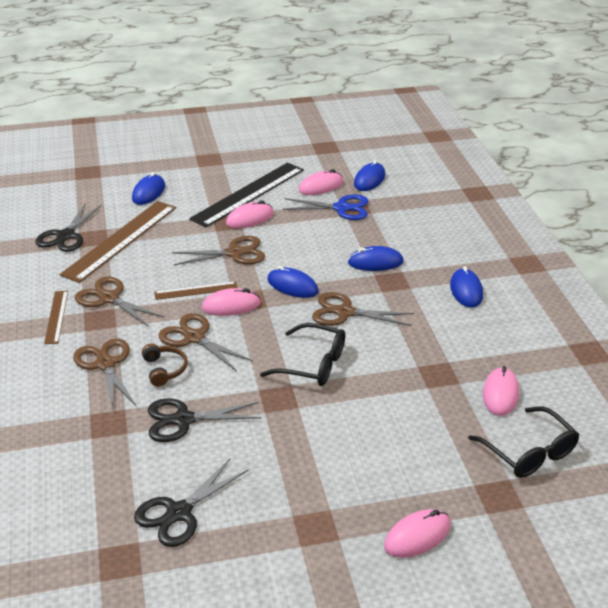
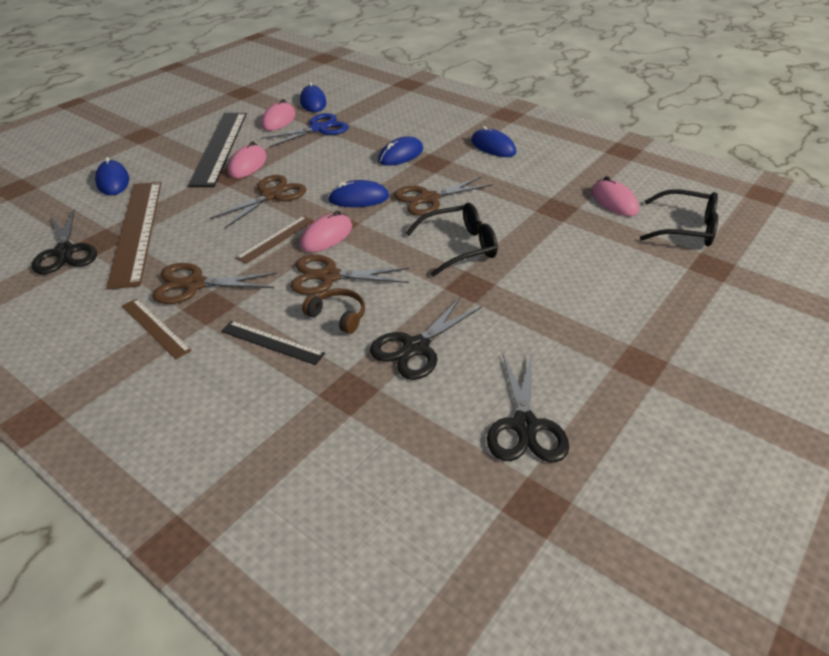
camera: 40 degrees left, 5 degrees up
brown scissors [73,338,136,412] -> black ruler [221,321,325,365]
pink mouse [384,509,451,558] -> none

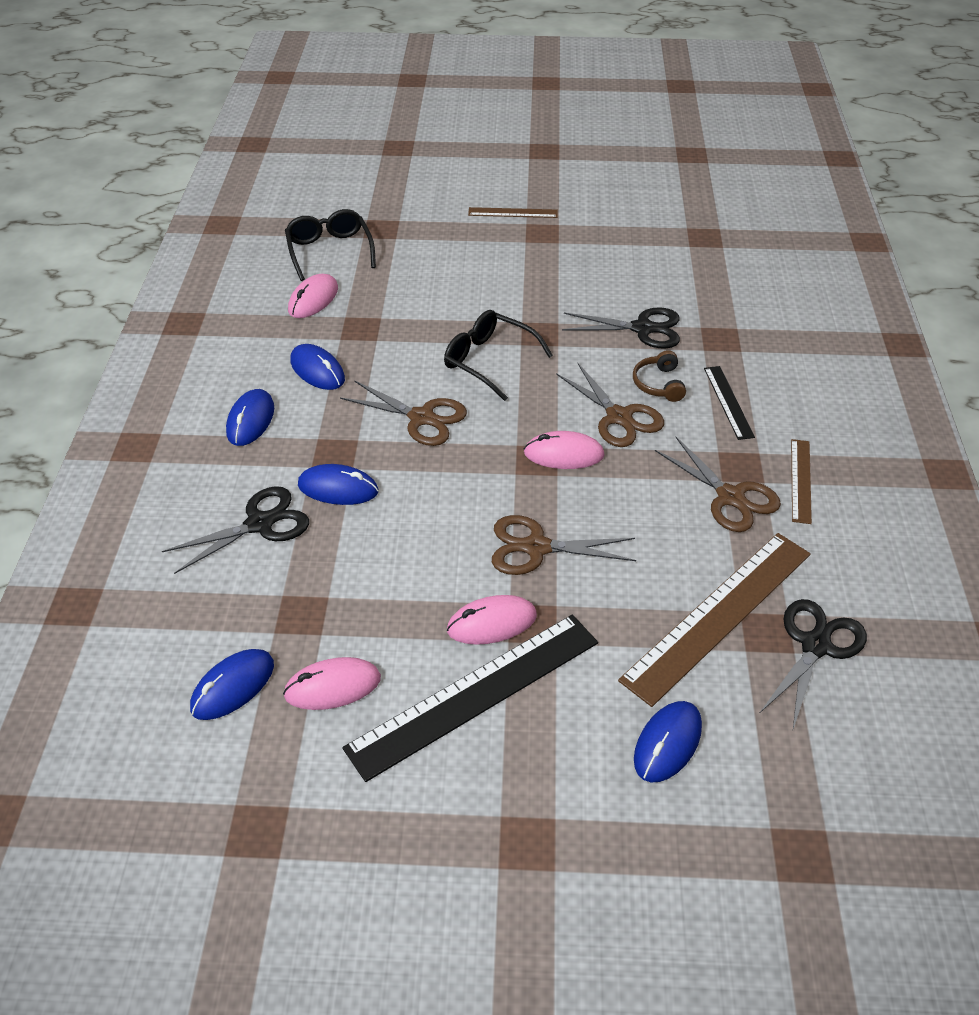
camera: 125 degrees left, 5 degrees up
brown ruler [236,216,314,264] -> brown ruler moved to [468,207,558,218]
blue scissors [261,113,349,147] -> none
blue mouse [328,180,389,207] -> blue mouse moved to [290,344,345,390]
black scissors [487,354,569,462] -> black scissors moved to [162,486,309,574]

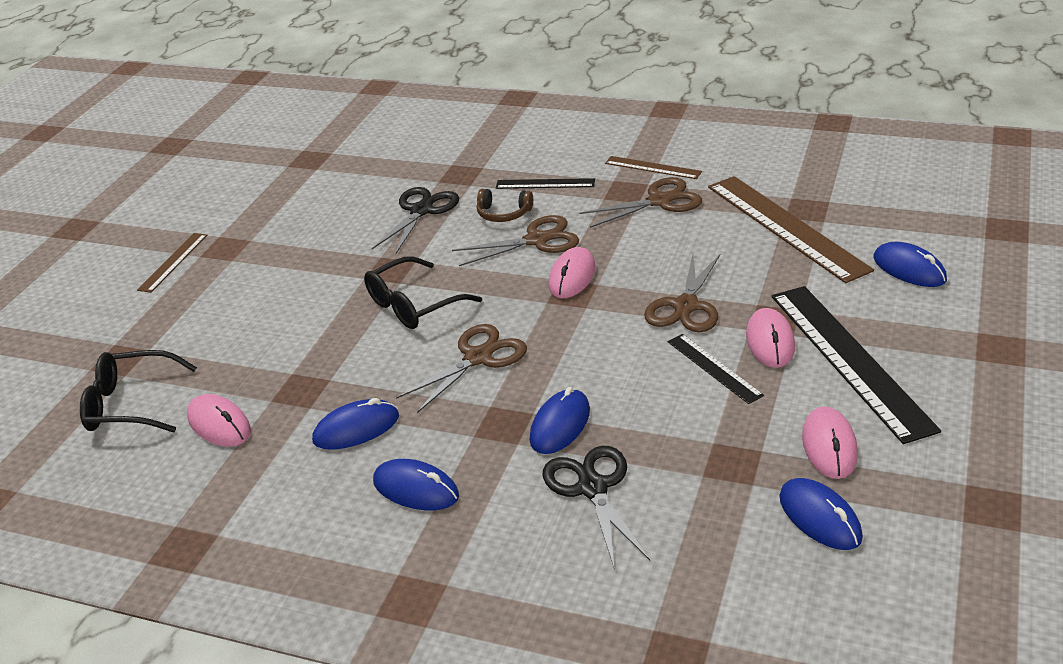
camera: 70 degrees left, 10 degrees down
black scissors [760,599,867,729] -> none
none -> black ruler [667,334,764,404]

